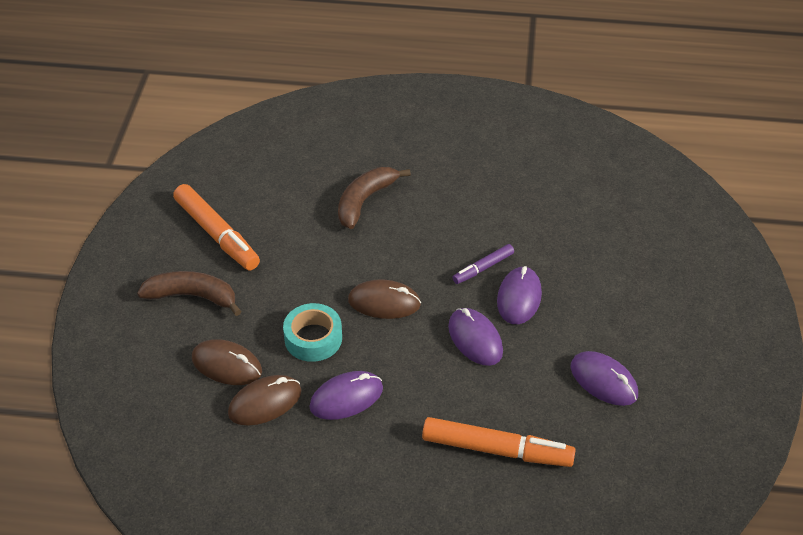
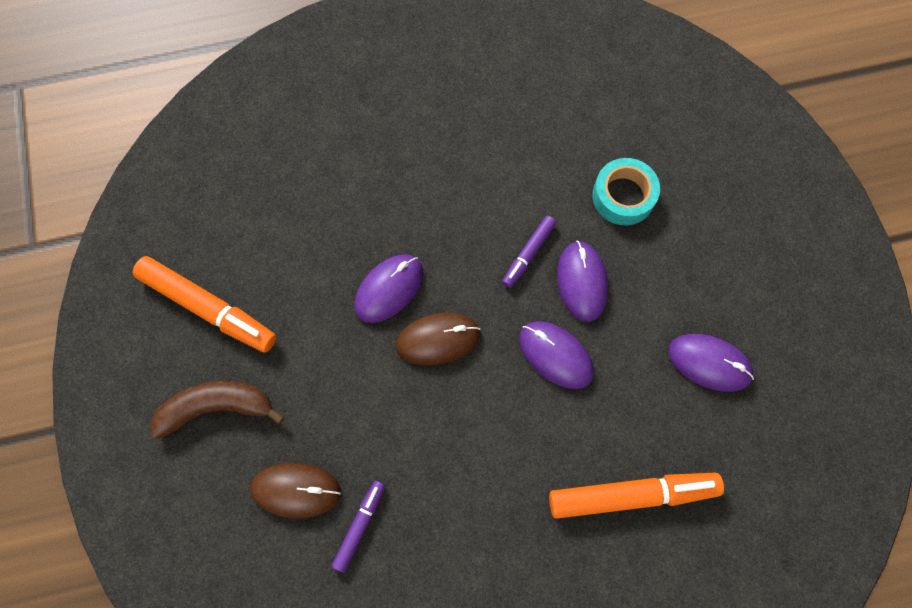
camera: 20 degrees left, 25 degrees up
brown mouse [228,375,301,426] -> purple marker [332,480,385,573]
turquoise tape [283,303,342,362] -> turquoise tape moved to [592,158,660,225]
purple mouse [309,371,383,420] -> purple mouse moved to [354,254,423,323]
brown banana [338,167,411,229] -> none

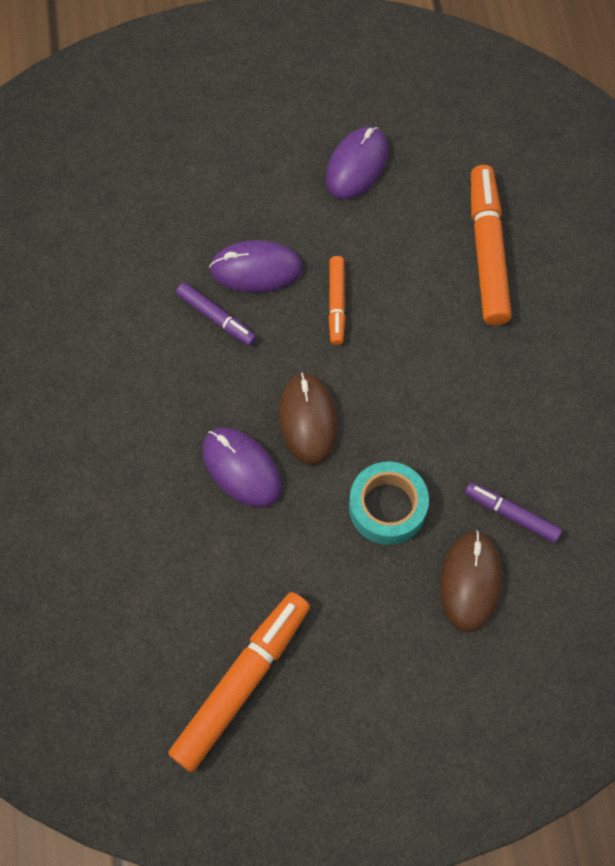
camera: 85 degrees left, 5 degrees down
brown banana [151,381,285,439] -> none
purple mouse [519,321,594,389] -> orange marker [328,256,346,345]
turquoise tape [592,158,660,225] -> turquoise tape moved to [349,461,429,545]

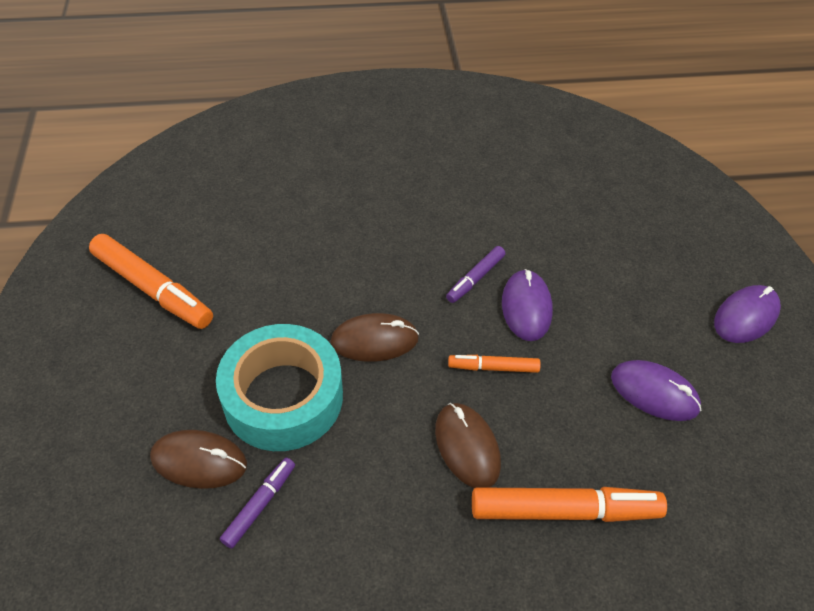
camera: 90 degrees right, 15 degrees down
purple mouse [202,427,282,508] -> purple mouse moved to [714,285,781,343]
turquoise tape [349,461,429,545] -> turquoise tape [216,324,343,451], size x1.67
none -> brown mouse [435,403,501,488]

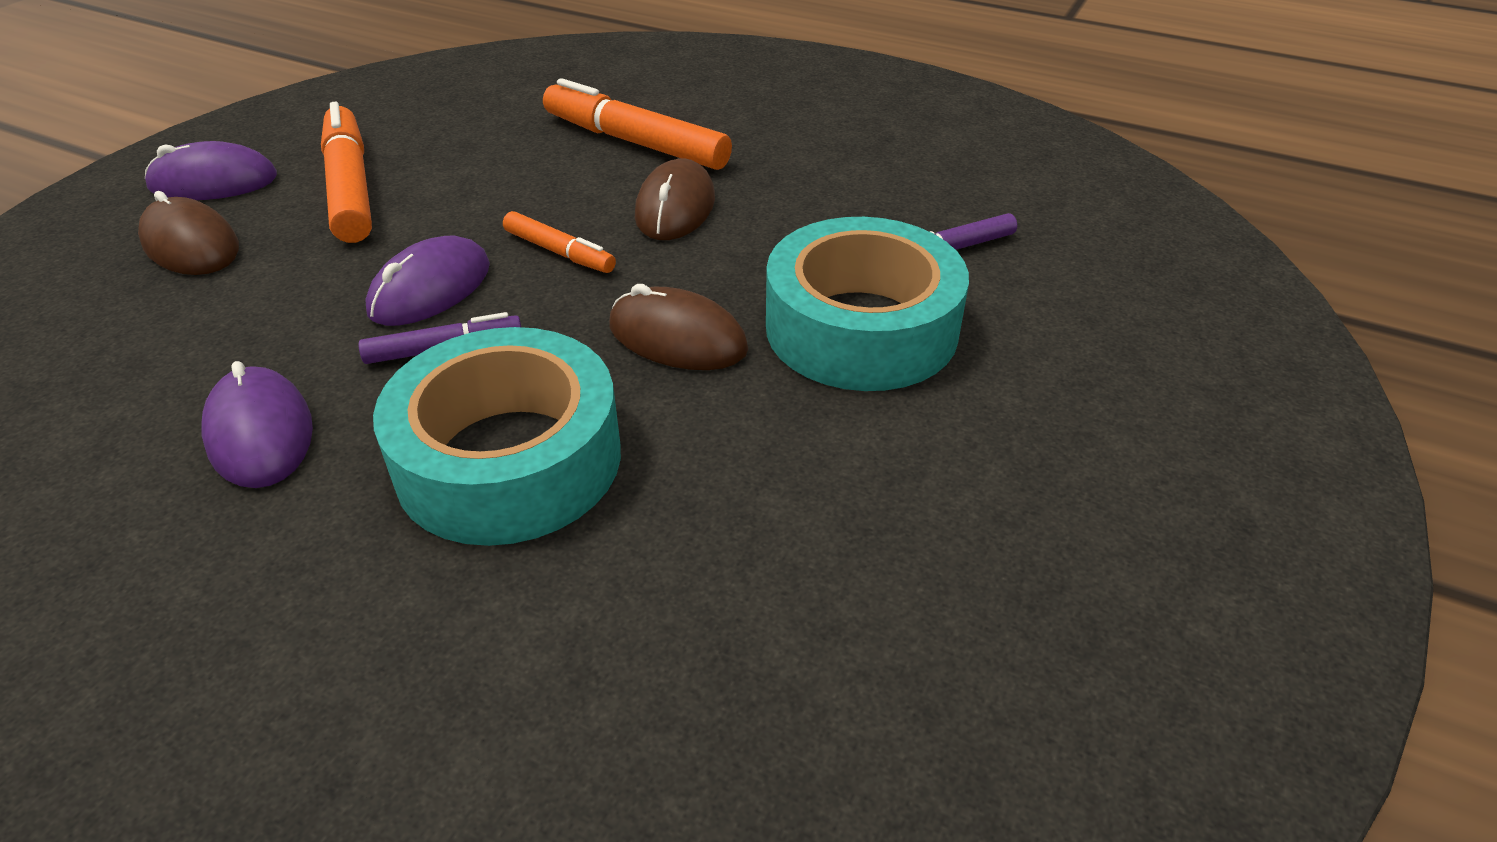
camera: 145 degrees left, 10 degrees down
orange marker [89,234,213,329] -> orange marker moved to [321,102,372,243]
brown mouse [150,430,247,489] -> brown mouse moved to [138,191,239,275]
purple mouse [611,360,702,421] -> purple mouse moved to [201,361,313,488]
none -> turquoise tape [373,327,621,546]

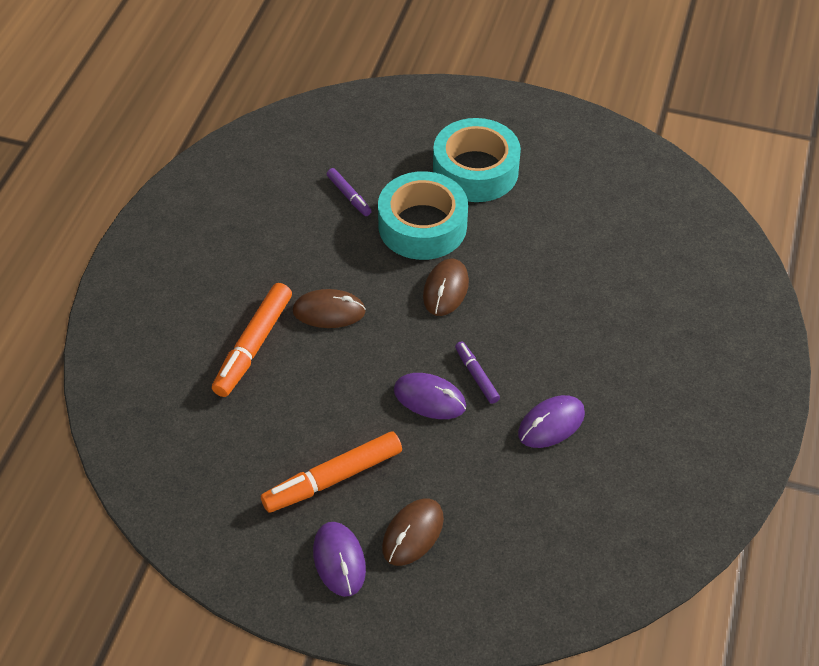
camera: 100 degrees left, 10 degrees up
turquoise tape [373,327,621,546] -> turquoise tape moved to [433,118,521,202]
orange marker [503,211,616,273] -> none

